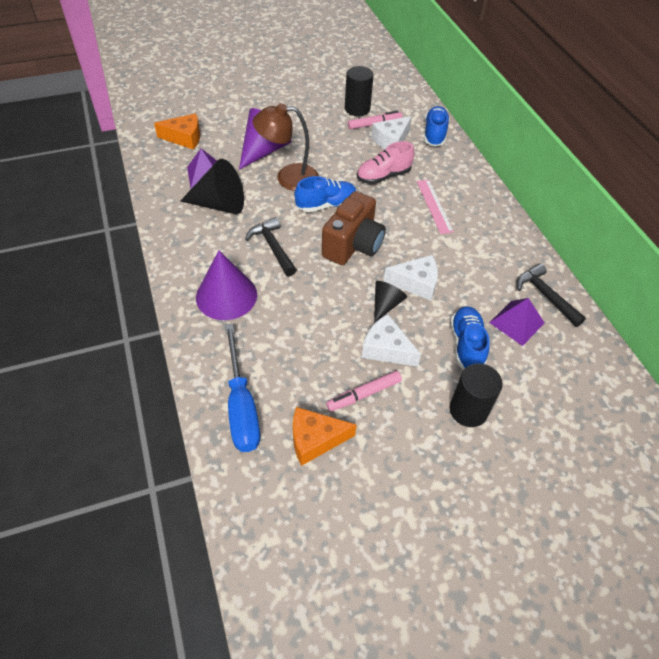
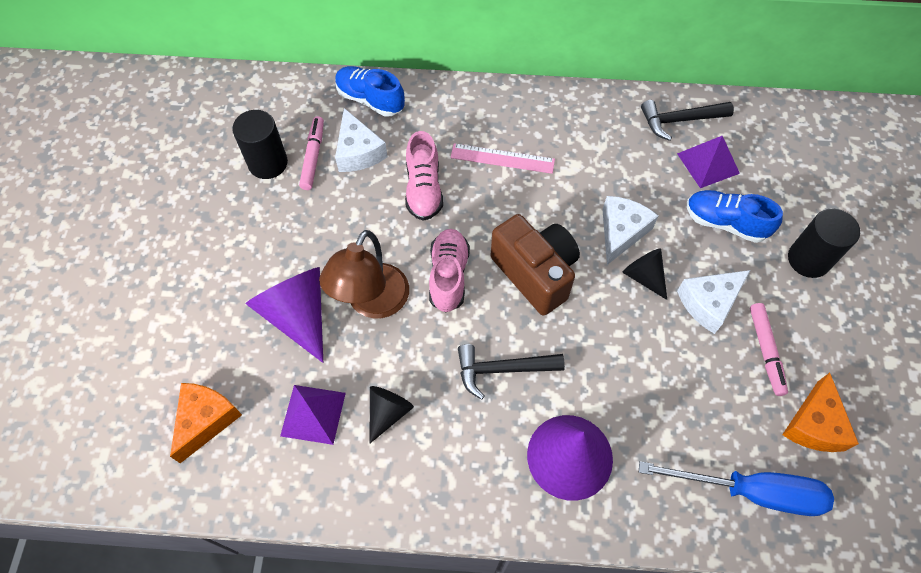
camera: 65 degrees left, 10 degrees up
black cone [180,159,244,214] -> black cone [370,386,414,443], size x0.57
blue shoe [295,176,356,212] -> pink shoe [429,229,470,312]

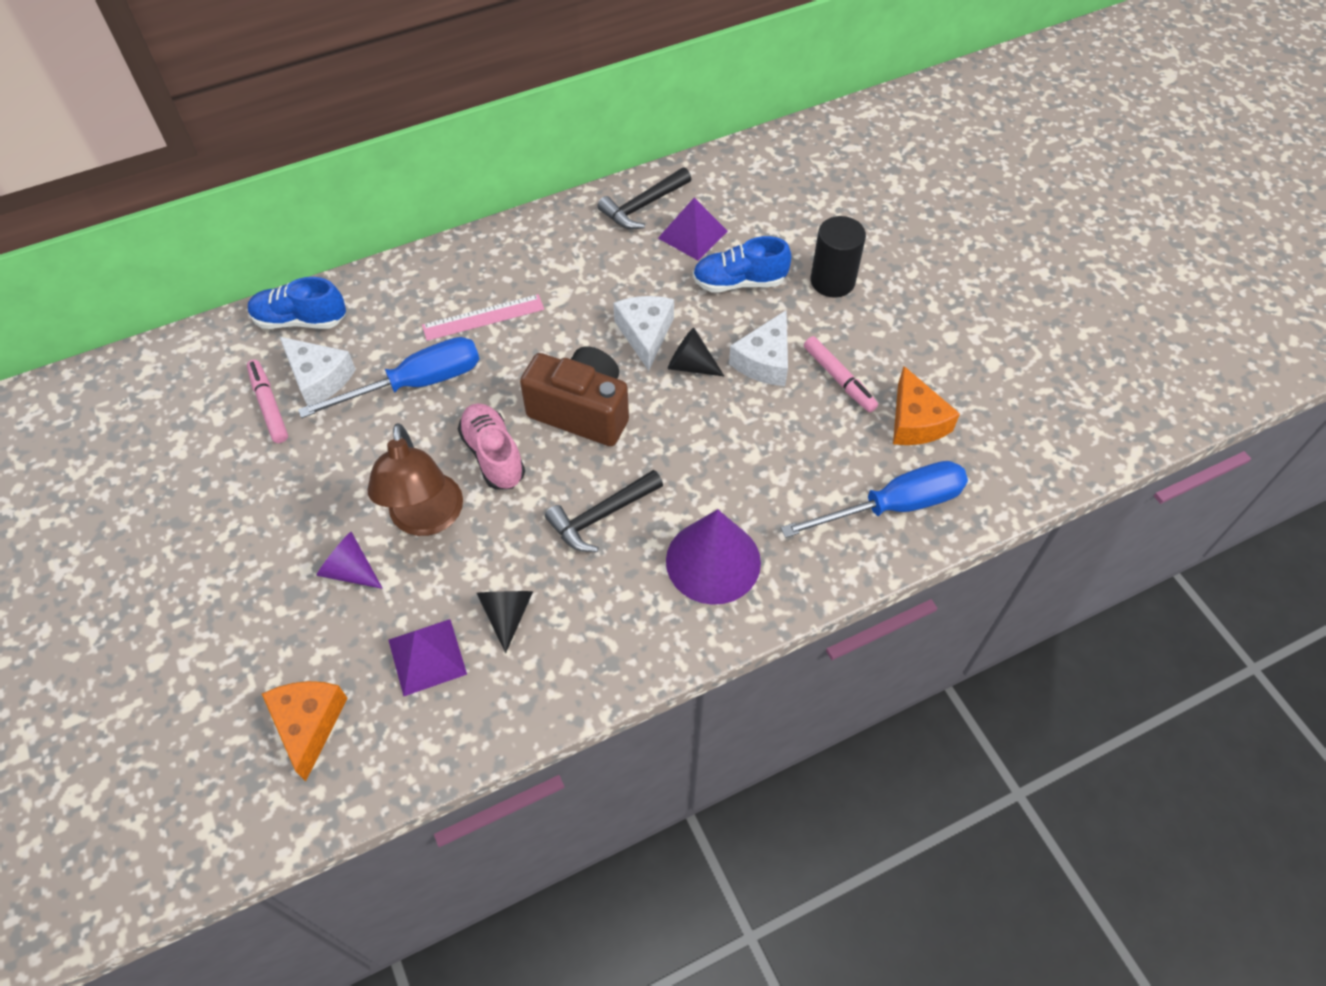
camera: 30 degrees left, 5 degrees down
black cylinder [232,110,288,179] -> none
purple cone [245,267,323,363] -> purple cone [316,531,383,589], size x0.57
pink shoe [405,131,443,221] -> blue screwdriver [298,337,479,418]

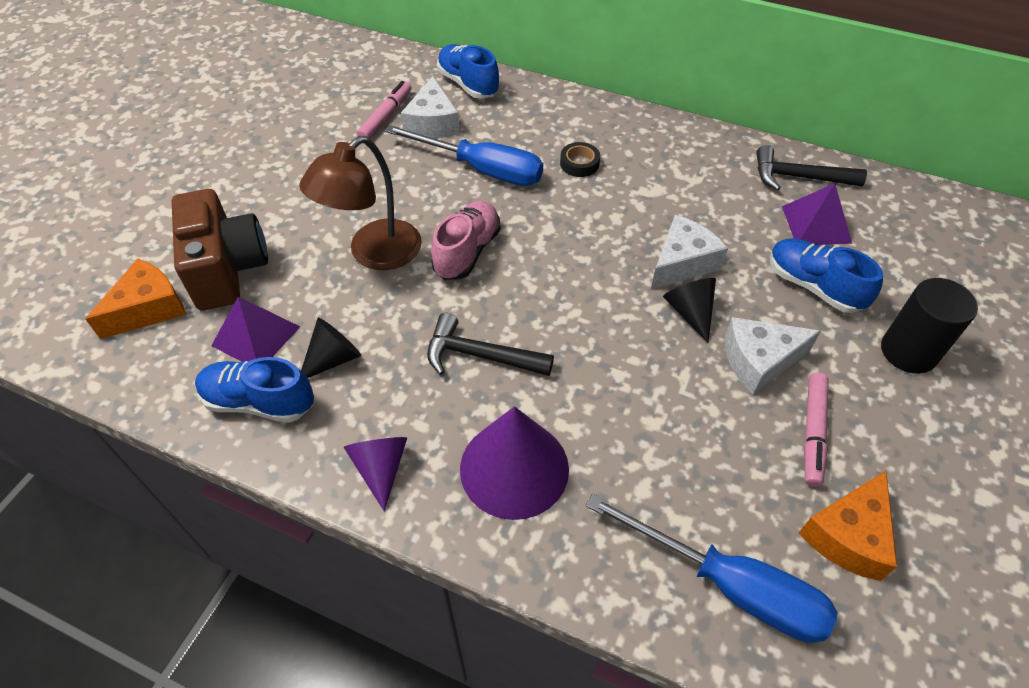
camera: 50 degrees right, 5 degrees down
purple cone [316,531,383,589] -> purple cone moved to [344,437,407,511]
pink ruler [422,294,544,341] -> black tape [560,142,600,177]
brown camera [520,346,629,446] -> brown camera moved to [172,189,268,310]
none -> blue shoe [195,357,314,423]

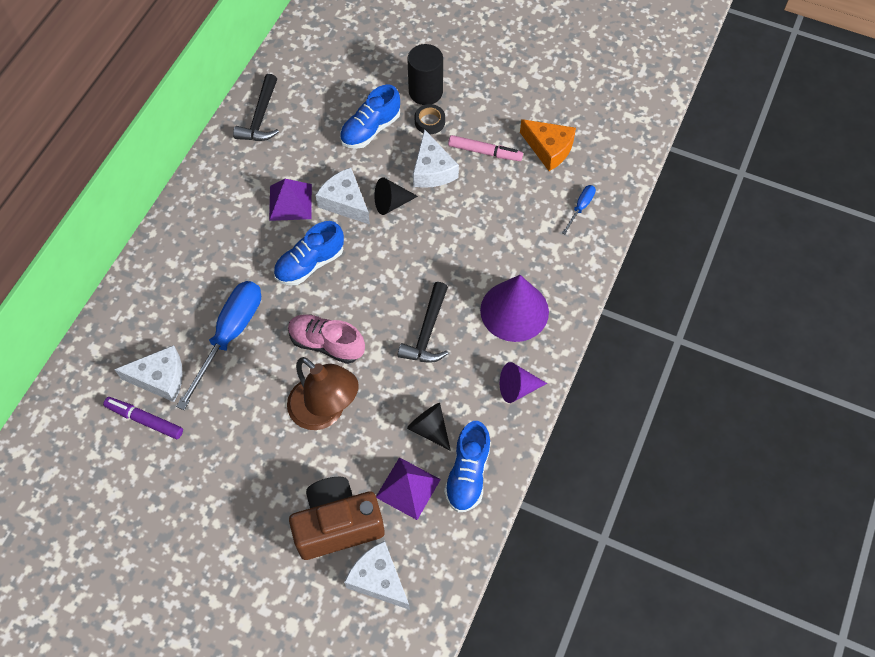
camera: 90 degrees left, 10 degrees up
orange cheese [85,259,186,339] -> white cheese [344,541,410,610]
pink marker [357,81,411,138] -> purple marker [103,397,183,439]
blue shoe [437,44,499,99] -> blue shoe moved to [273,221,344,286]
black tape [560,142,600,177] -> black tape moved to [415,104,445,134]
blue screwdriver [586,494,837,643] -> blue screwdriver [562,185,596,234], size x0.46
purple pyramid [782,183,852,245] -> purple pyramid moved to [269,179,312,221]

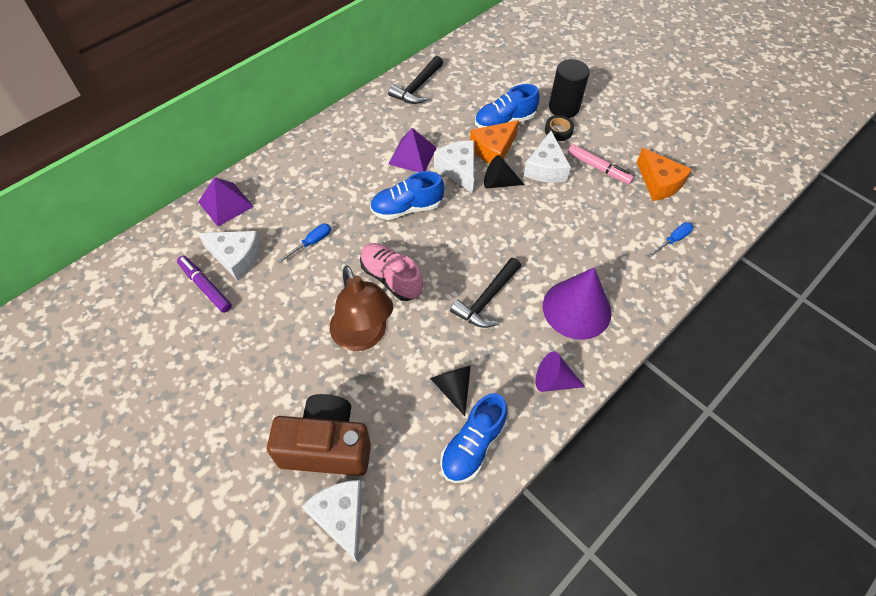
camera: 20 degrees right, 5 degrees down
blue screwdriver [176,281,261,410] -> blue screwdriver [278,224,331,263], size x0.46
purple pyramid [376,457,441,520] -> purple pyramid moved to [198,177,254,226]
none -> orange cheese [470,120,519,164]

